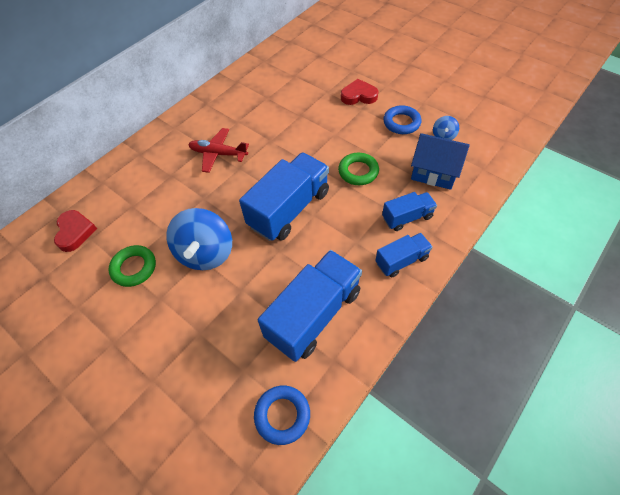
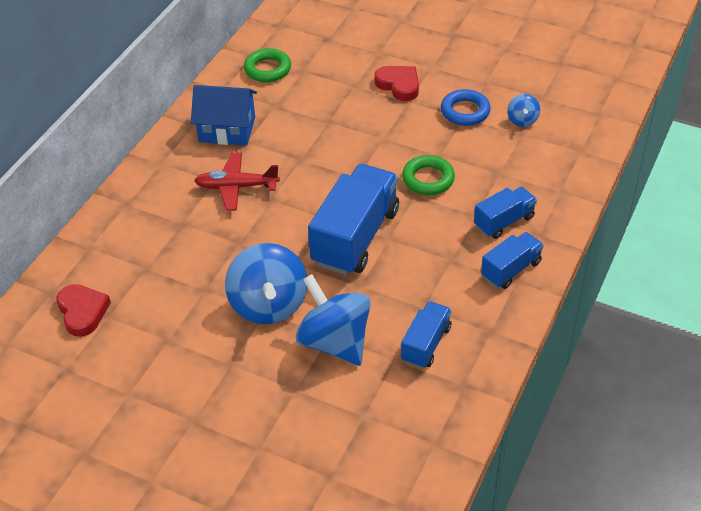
camera: 15 degrees left, 10 degrees down
green ring [108,245,156,287] -> green ring moved to [244,48,291,82]
blue ring [254,385,310,445] -> none
blue truck [258,250,362,362] -> blue truck [401,301,451,369], size x0.53
red heart [341,79,378,105] -> red heart turned 60 degrees clockwise [374,66,419,101]
blue house [411,133,470,190] -> blue house moved to [191,85,257,146]
none -> blue spinning top [296,274,371,366]

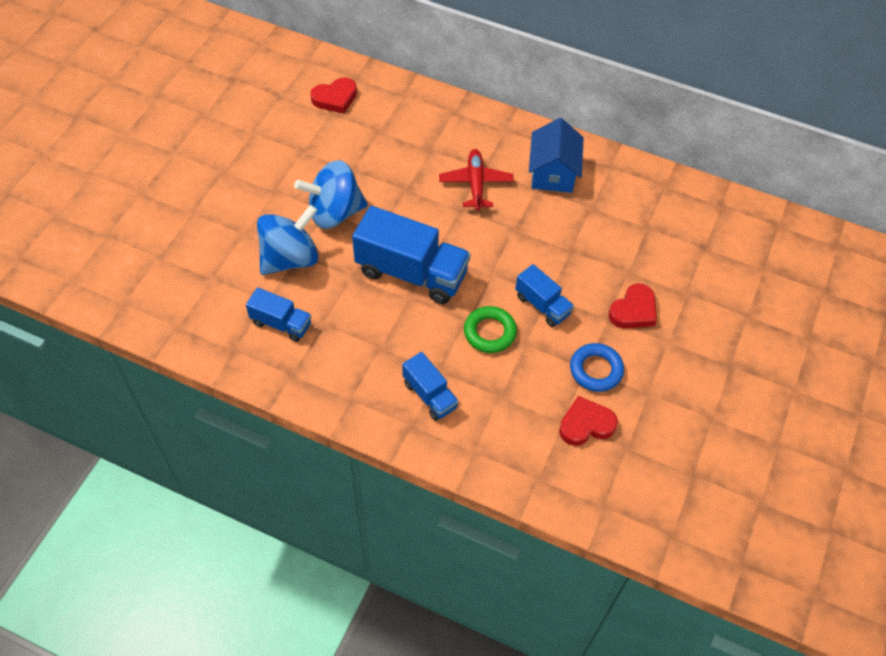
camera: 85 degrees right, 10 degrees up
green ring [244,48,291,82] -> none
blue truck [481,232,544,289] -> blue truck moved to [515,264,574,327]
blue spinning top [507,94,540,127] -> red heart [559,396,618,446]

